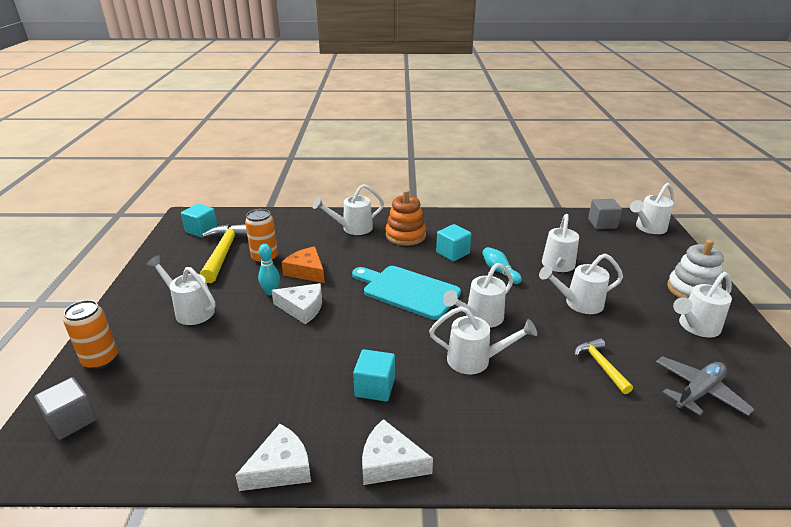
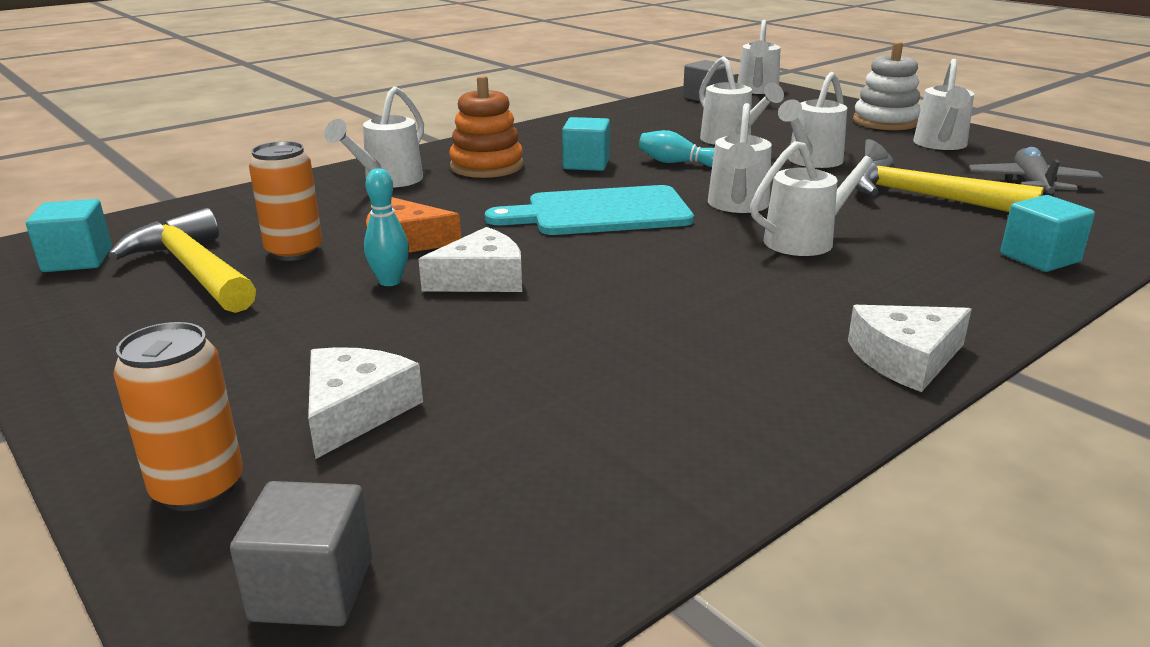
camera: 40 degrees left, 5 degrees down
white watering can [146,255,215,325] -> none
white cheese [235,424,311,491] -> white cheese moved to [308,347,423,459]
turquoise cube [353,349,395,402] -> turquoise cube moved to [1000,195,1095,272]
yellow hammer [574,338,633,394] -> yellow hammer [856,154,1044,212], size x1.76

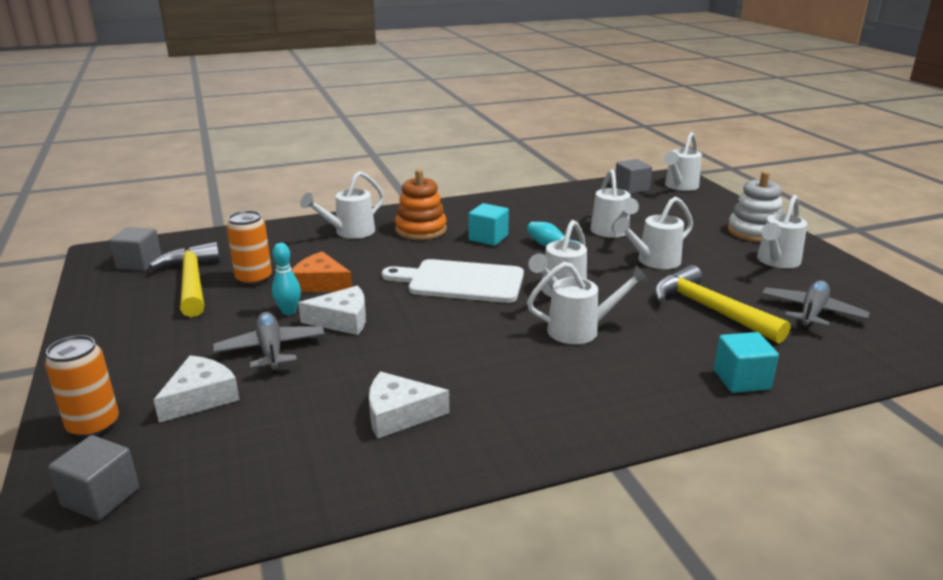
camera: 20 degrees right, 0 degrees up
turquoise cube [26,199,112,272] -> grey cube [109,227,162,271]
turquoise cutting board [485,185,694,235] -> white cutting board [382,259,524,303]
white cheese [848,305,972,392] -> white cheese moved to [369,371,449,439]
none -> grey plane [213,312,325,374]

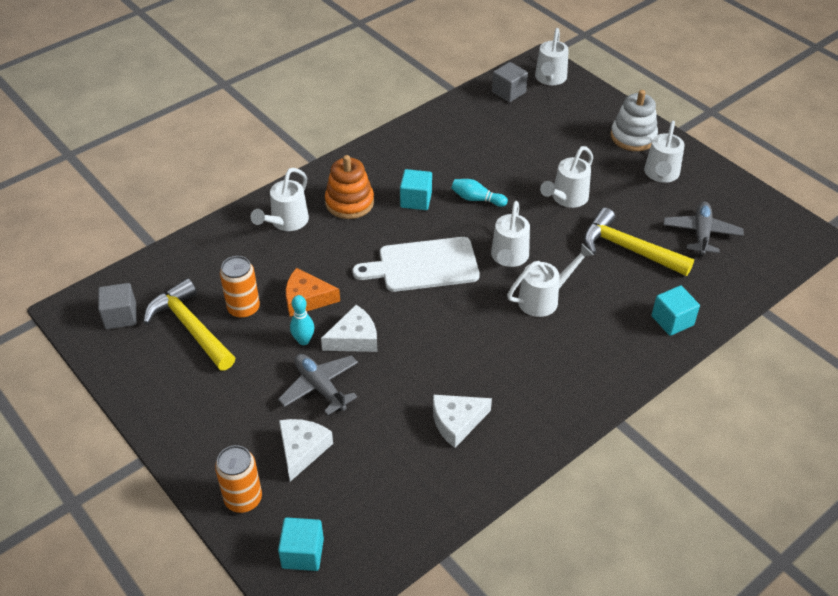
camera: 20 degrees left, 20 degrees up
grey cube [48,435,139,521] -> turquoise cube [278,517,324,571]
white watering can [591,169,639,238] -> none

